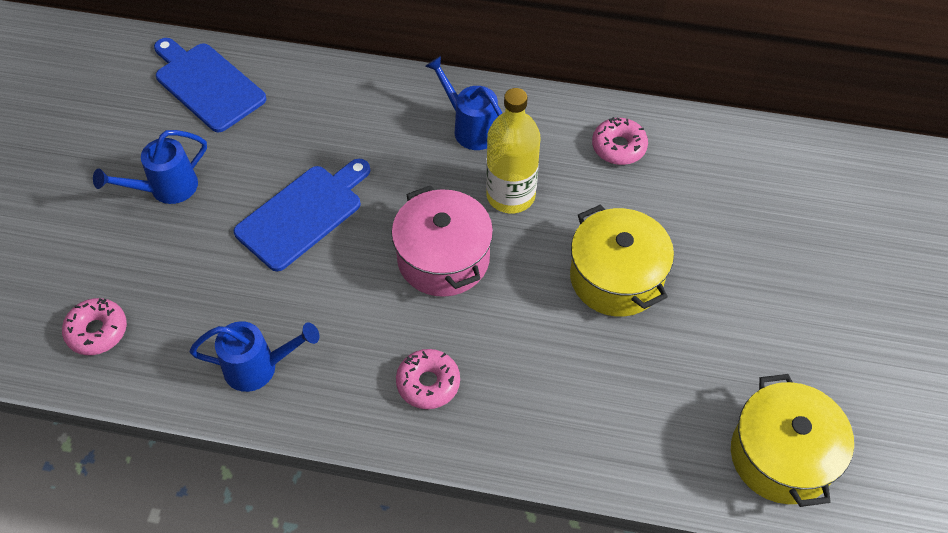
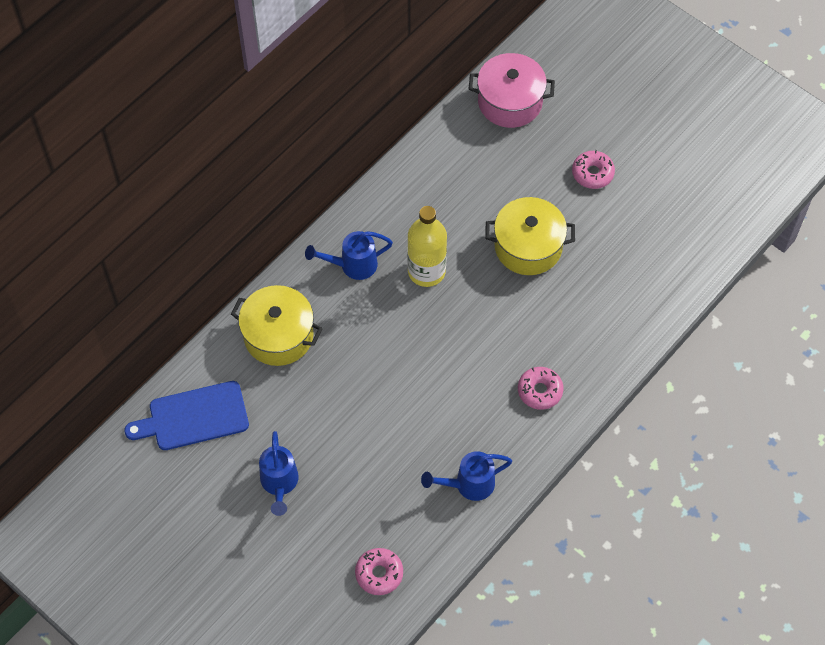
camera: 60 degrees left, 5 degrees up
blue watering can [190,321,319,392] -> blue watering can turned 135 degrees counterclockwise [421,451,512,501]
blue cutting board [234,159,370,271] -> none
pink pot [391,185,493,297] -> pink pot moved to [469,53,555,128]
pink donut [592,117,648,165] -> pink donut moved to [572,150,615,189]
yellow pot [731,374,854,507] -> yellow pot moved to [231,285,322,366]

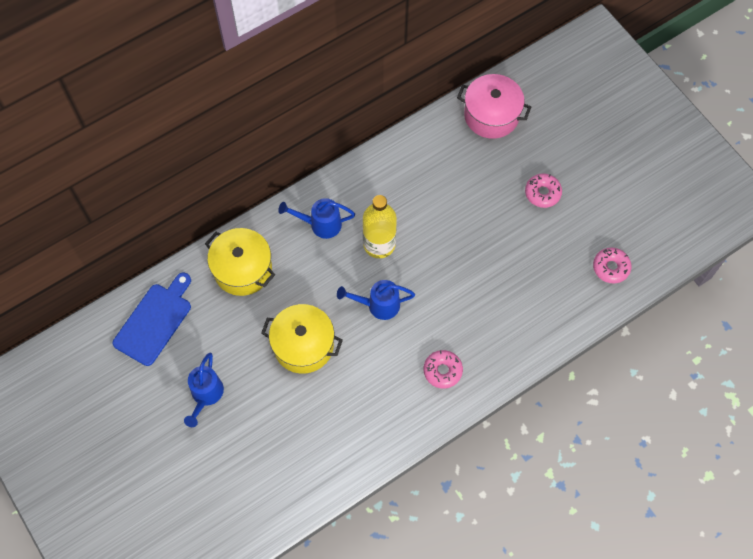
camera: 15 degrees right, 5 degrees up
blue cutting board [124,381,249,450] -> blue cutting board turned 120 degrees clockwise [113,273,191,366]
pink donut [355,548,403,595] -> pink donut moved to [593,248,632,284]
blue watering can [421,451,512,501] -> blue watering can moved to [337,280,415,320]
yellow pot [485,197,575,275] -> yellow pot moved to [261,304,343,374]

